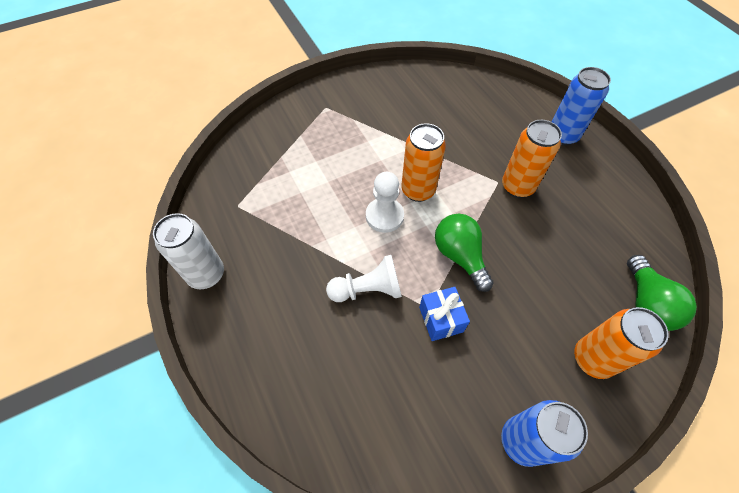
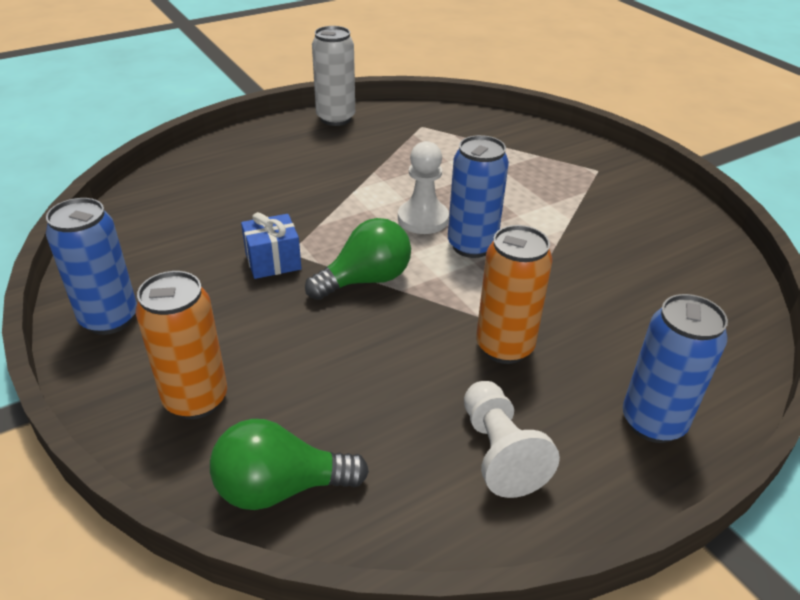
camera: 85 degrees right, 20 degrees down
white pawn [326,255,402,302] -> white pawn moved to [464,381,560,498]
orange can [401,123,446,202] -> blue can [448,135,509,258]

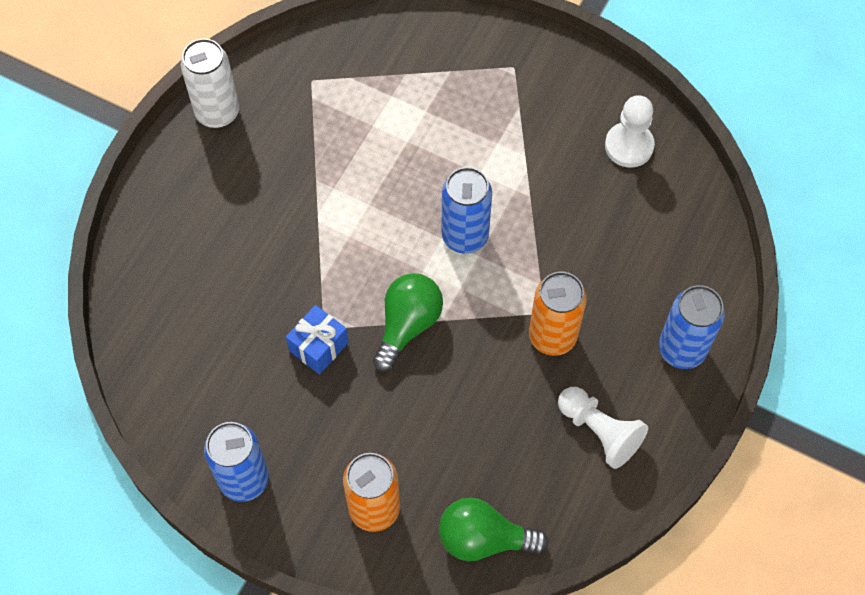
camera: 30 degrees left, 25 degrees up
green light bulb [210,419,369,510] -> green light bulb turned 45 degrees clockwise [439,497,549,561]
white pawn [398,141,449,234] -> white pawn moved to [605,95,655,167]

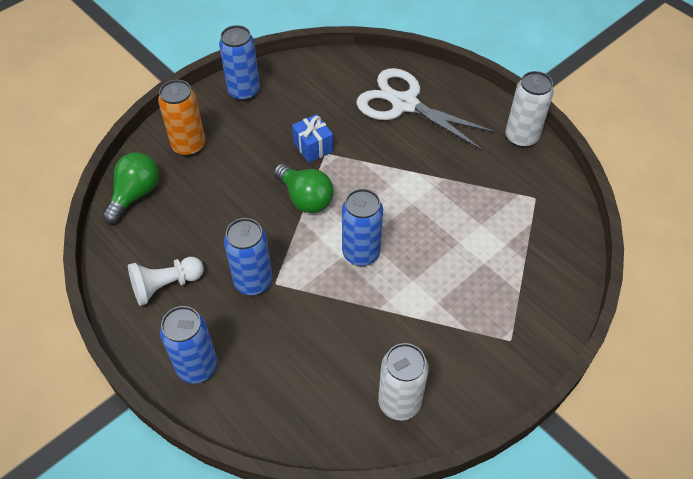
camera: 110 degrees right, 10 degrees down
orange can [529,272,587,356] -> blue can [224,218,272,296]
white pawn [605,95,655,167] -> white can [378,343,429,420]
none -> white scissors [356,68,496,150]

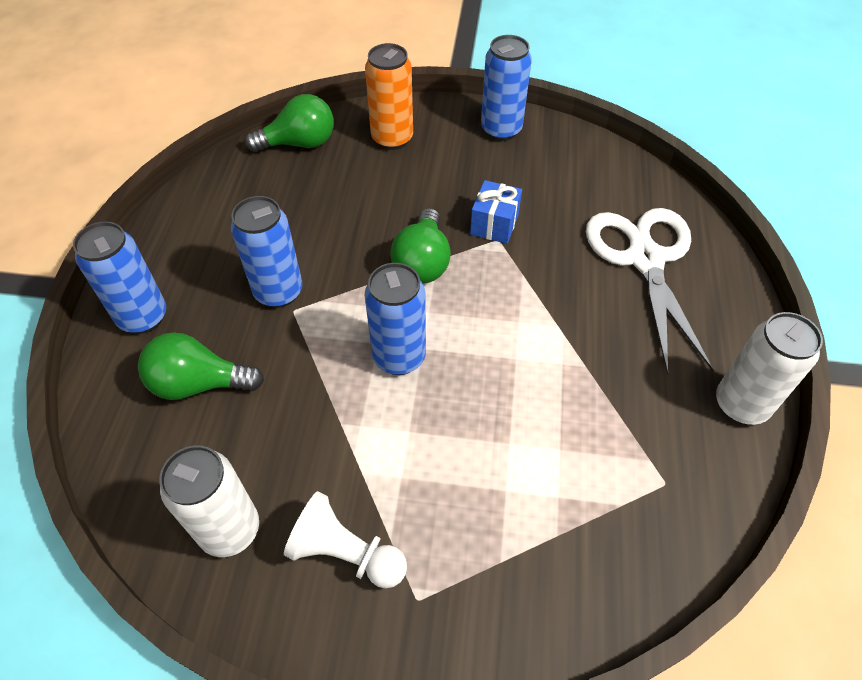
camera: 50 degrees right, 0 degrees up
white pawn [128,257,204,306] -> white pawn moved to [284,491,407,588]
none -> green light bulb [138,332,264,400]

